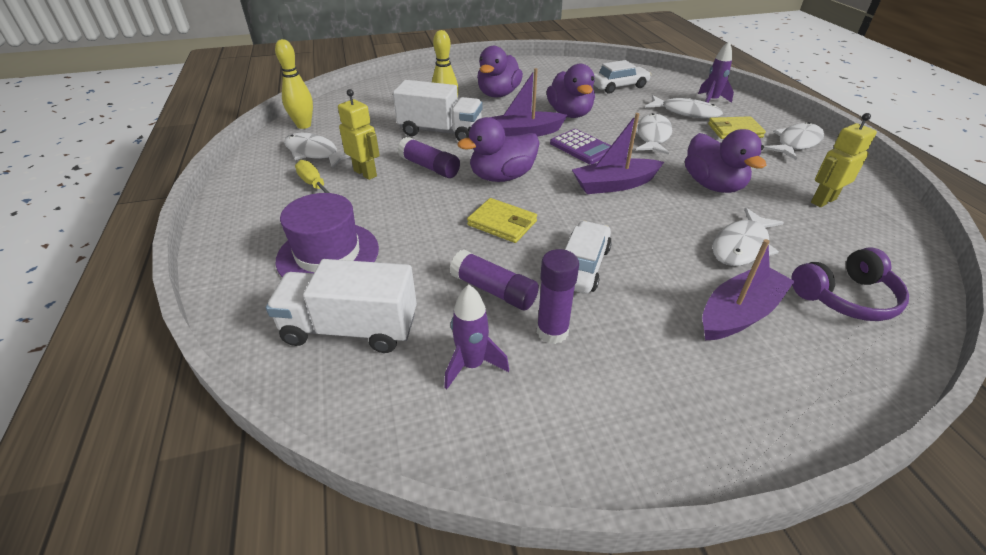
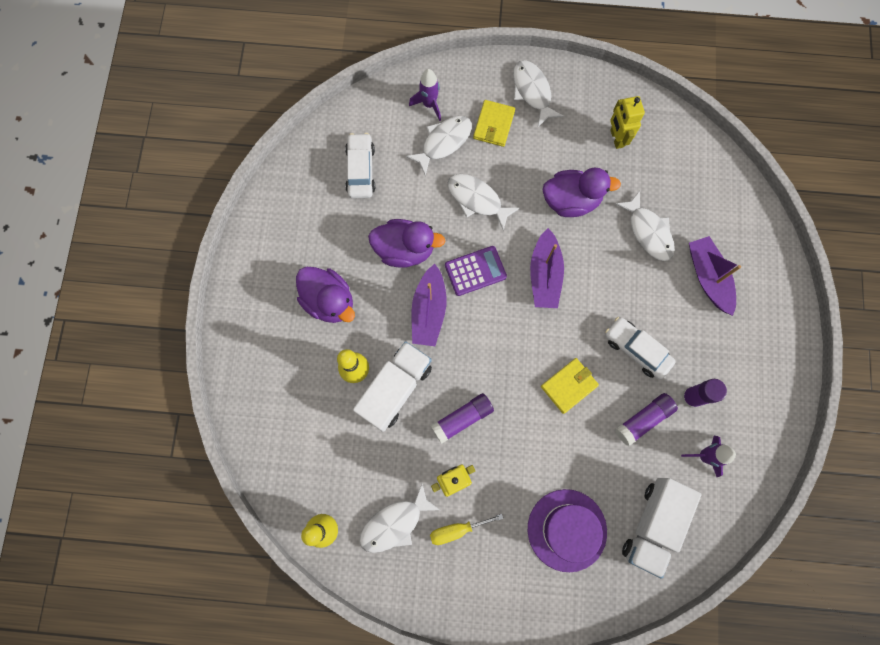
camera: 70 degrees left, 35 degrees up
purple duck [457,117,540,182] -> none
purple headphones [791,247,909,321] -> none

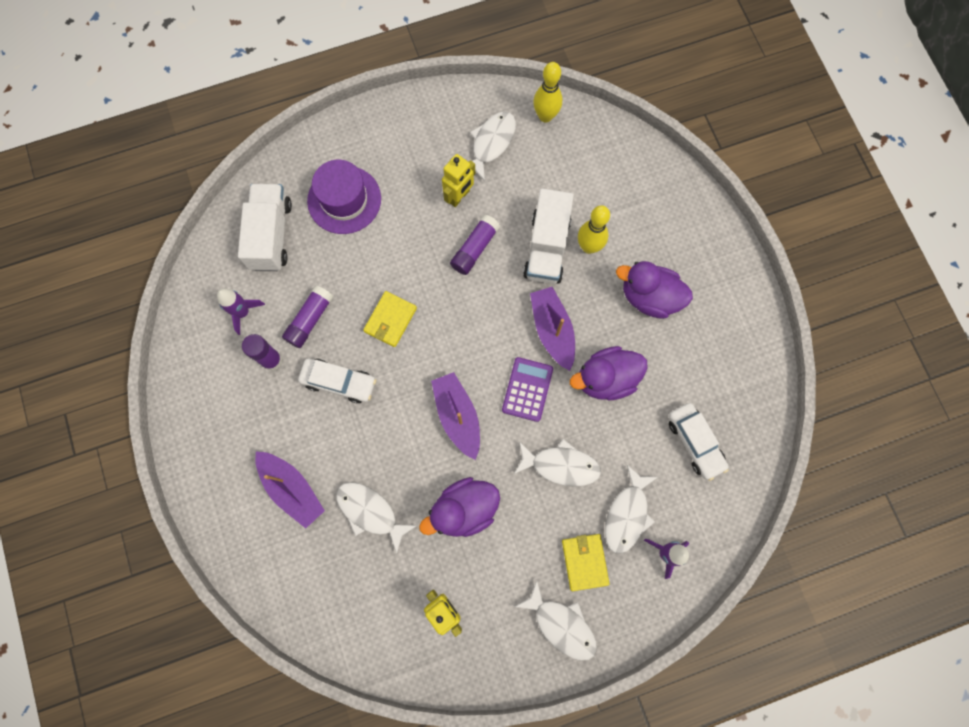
camera: 155 degrees right, 0 degrees up
yellow screwdriver [430,514,503,545] -> none
purple calculator [445,246,507,296] -> purple calculator turned 150 degrees clockwise [502,357,553,422]

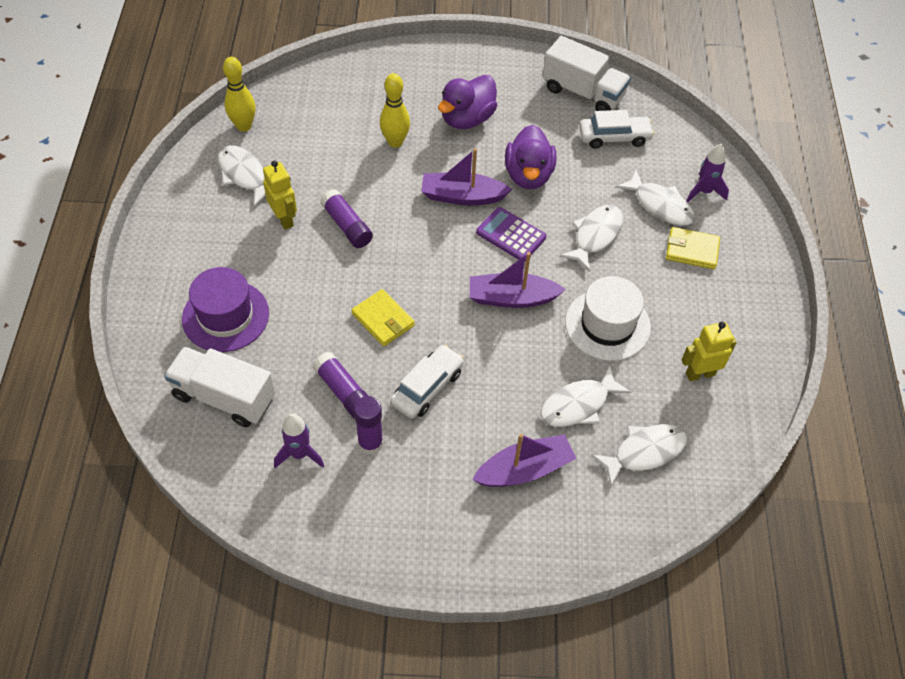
camera: 70 degrees left, 20 degrees down
purple duck [419,477,500,537] -> white hat [565,276,651,361]
white fish [514,580,597,661] -> white fish moved to [591,424,687,486]
white truck [523,188,574,284] -> white truck moved to [543,36,631,111]

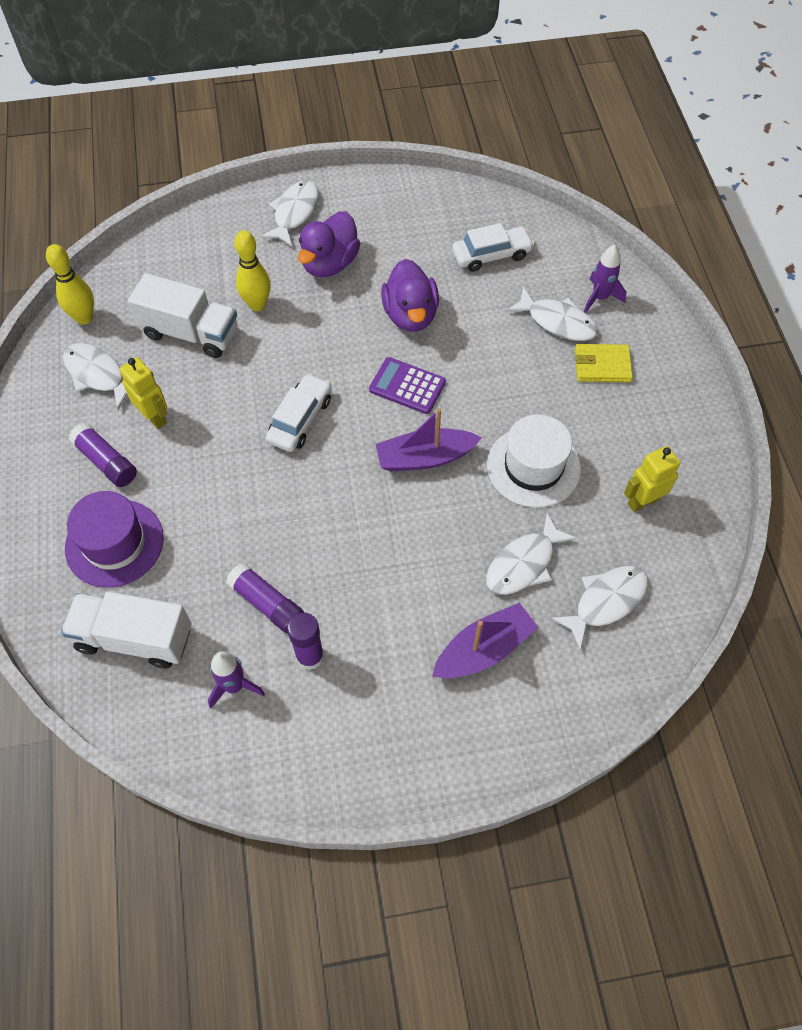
camera: 10 degrees left, 5 degrees up
purple glue stick [320,189,373,248] -> purple glue stick moved to [68,423,137,487]
yellow wallet [351,289,415,346] -> none
white car [390,345,464,419] -> white car moved to [266,373,332,452]
purple boat [421,148,512,205] -> none
white truck [543,36,631,111] -> white truck moved to [128,273,238,358]
white fish [560,205,623,272] -> white fish moved to [261,181,319,246]

